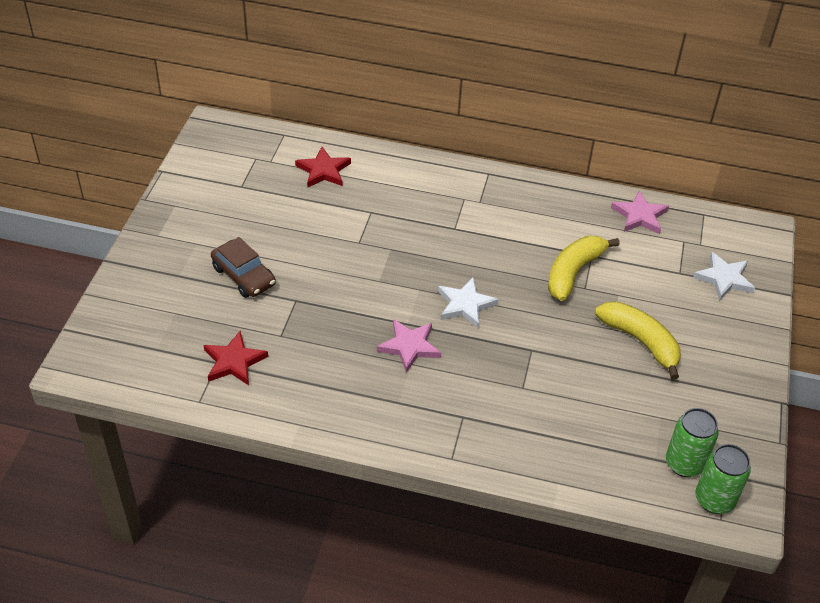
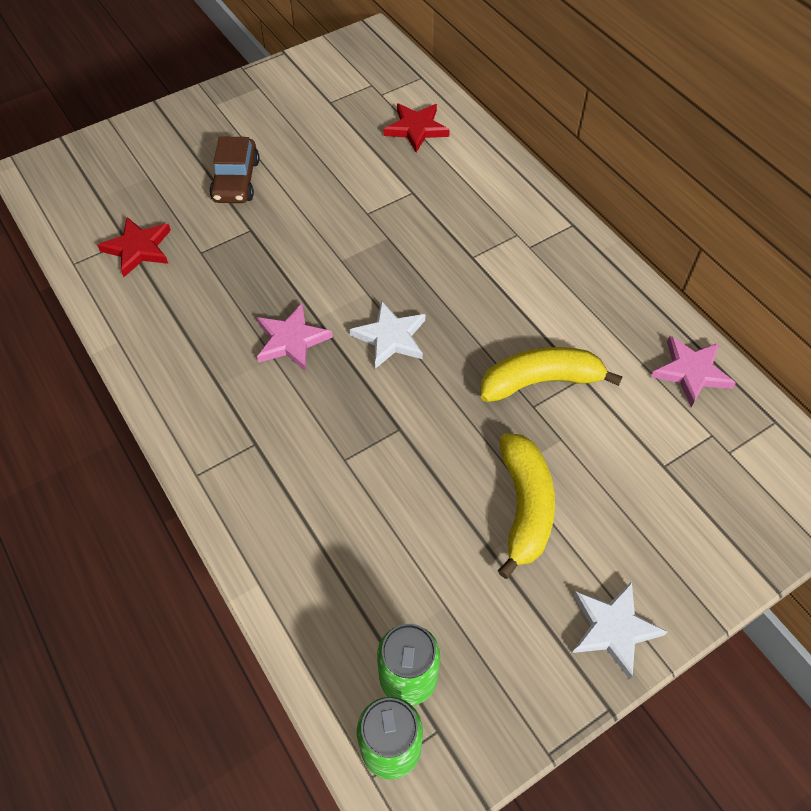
camera: 45 degrees right, 10 degrees up
white star [693,252,755,301] -> white star moved to [572,581,667,679]

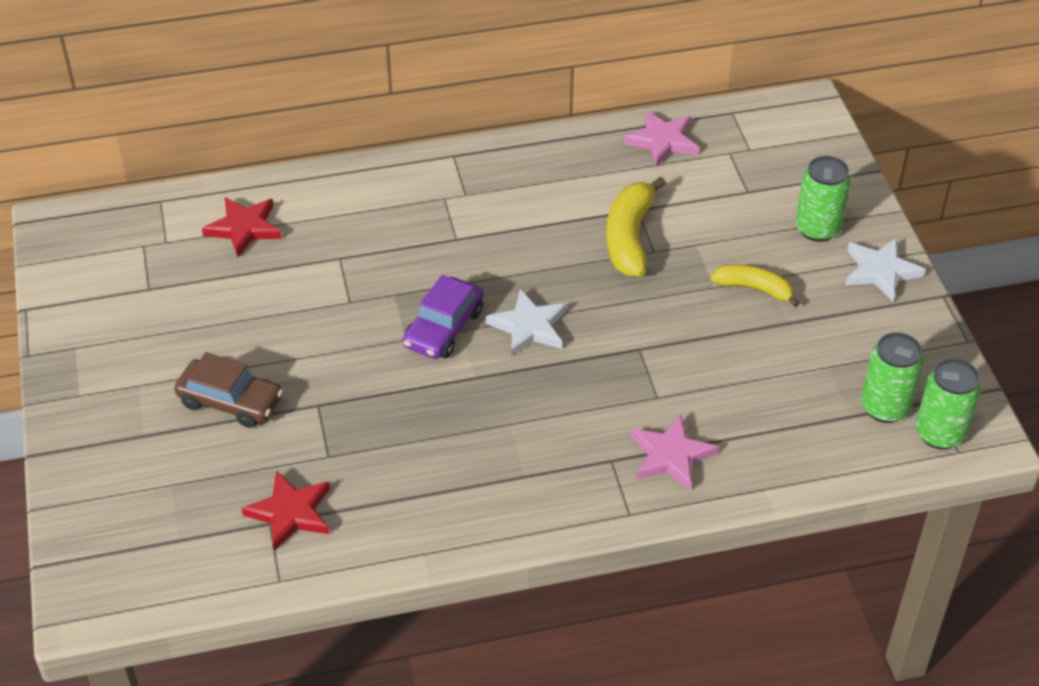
camera: 70 degrees left, 10 degrees down
pink star [257,303,333,372] -> pink star moved to [631,414,718,490]
yellow banana [498,433,555,579] -> yellow banana [711,264,800,307], size x0.64
none -> purple car [403,275,484,359]
none -> green can [796,156,851,242]

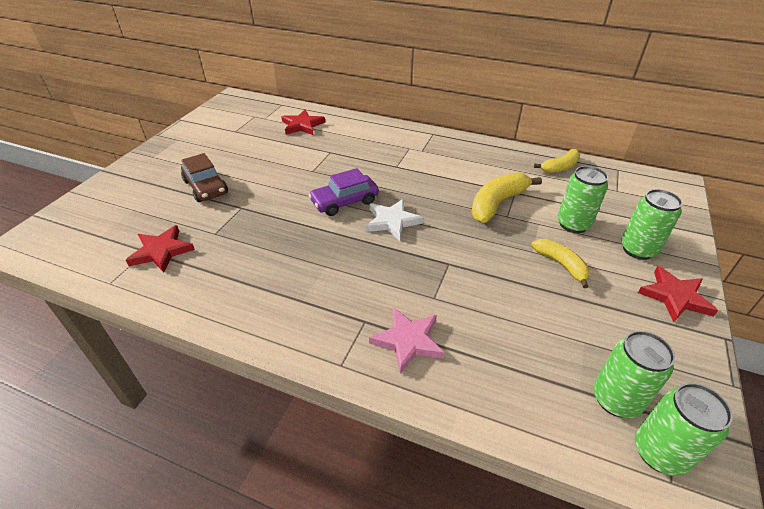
camera: 35 degrees right, 5 degrees down
pink star [624,110,699,167] -> yellow banana [534,149,580,173]
white star [845,238,925,302] -> red star [638,266,718,322]
none -> green can [557,166,608,233]

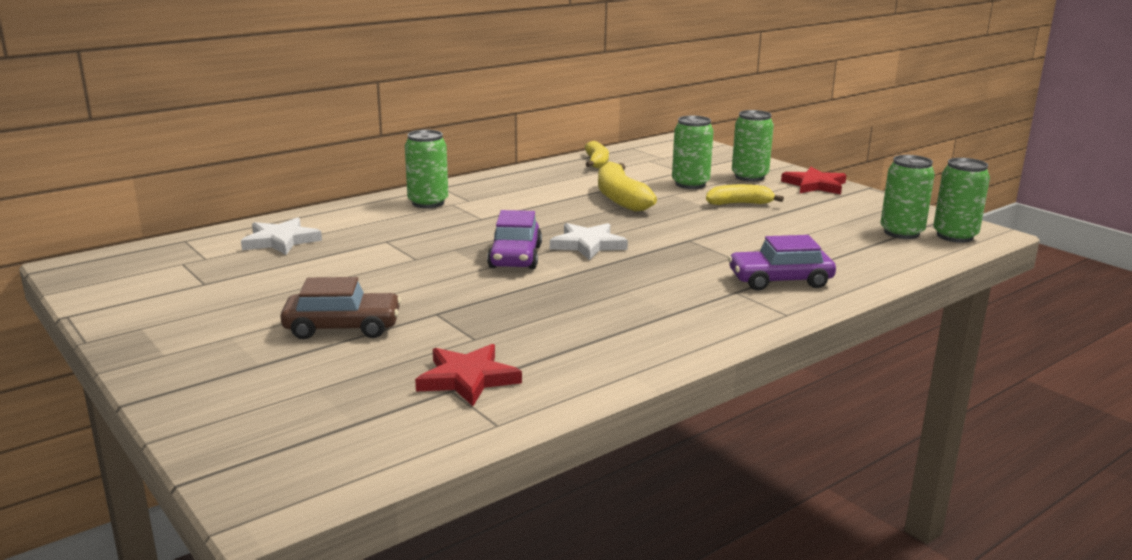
camera: 60 degrees left, 20 degrees down
red star [281,110,325,135] -> white star [241,217,322,255]
pink star [369,307,445,374] -> purple car [728,235,836,291]
none -> green can [405,130,448,208]

